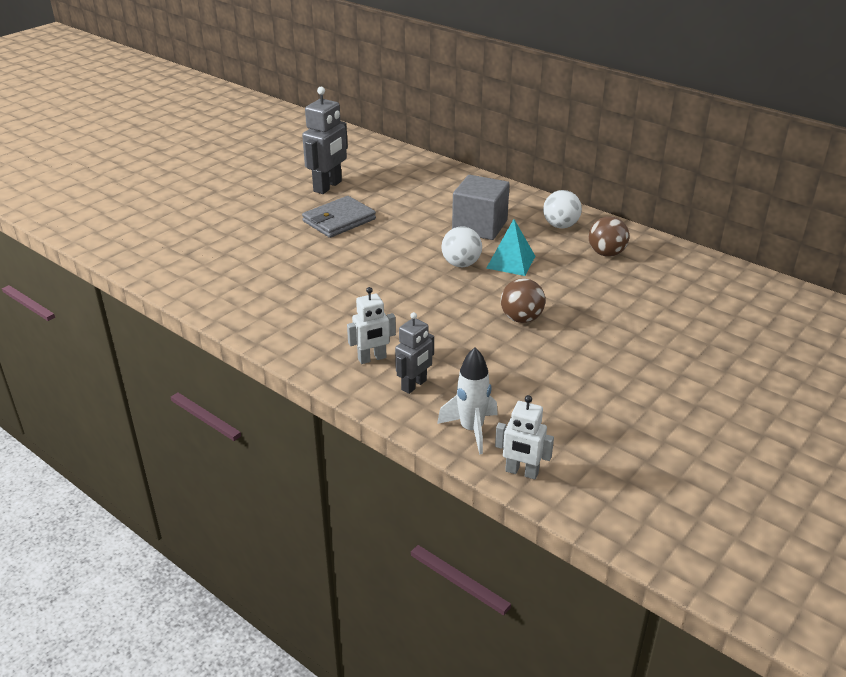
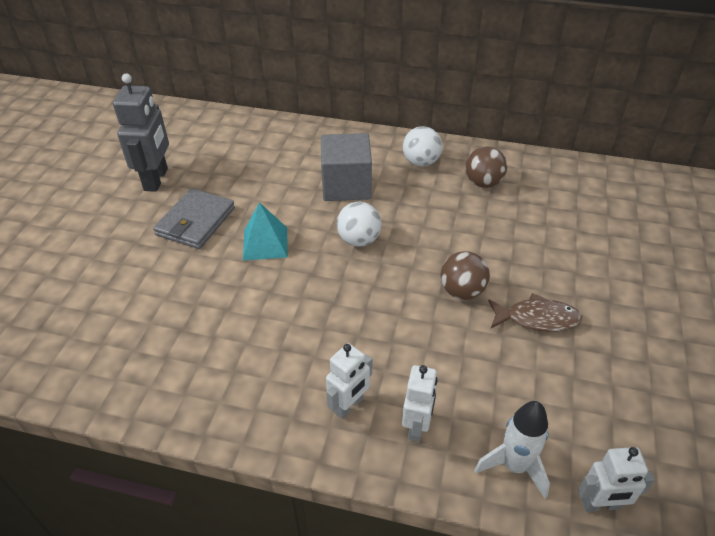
camera: 25 degrees left, 10 degrees up
grey robot [395,312,434,394] -> white robot [402,365,437,442]
turquoise pyramid [486,219,535,276] -> turquoise pyramid moved to [243,202,288,260]
none -> brown fish [488,293,582,332]

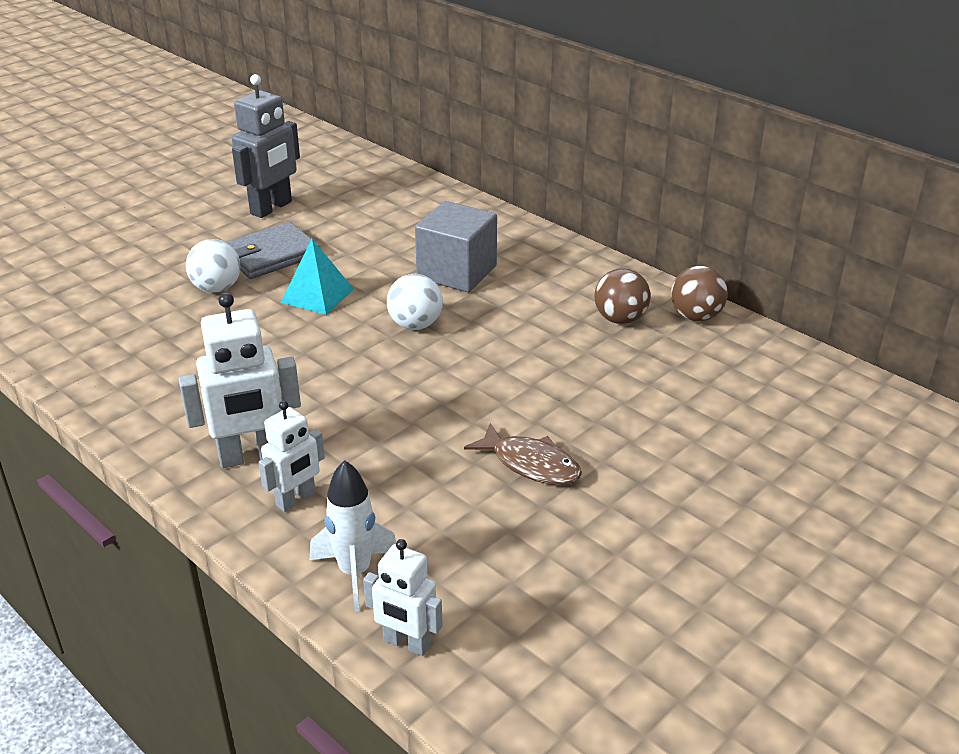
camera: 30 degrees right, 10 degrees down
white robot [326,343,373,419] -> white robot [179,292,301,468], size x1.62
white ball [403,126,442,166] -> white ball moved to [186,239,241,293]
brown ball [441,251,490,300] -> brown ball moved to [671,266,728,321]

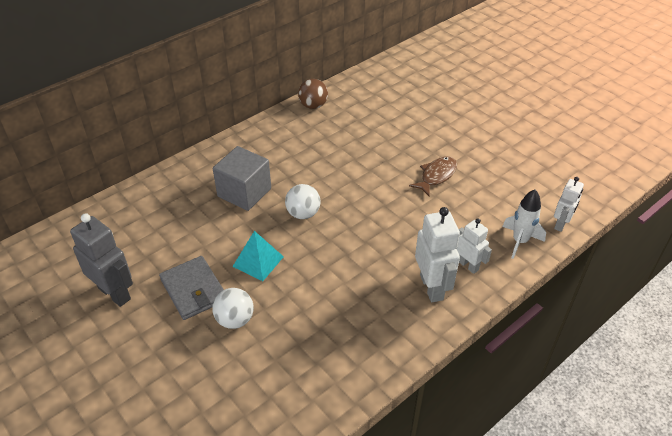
camera: 85 degrees left, 10 degrees up
brown ball [594,268,651,324] -> none

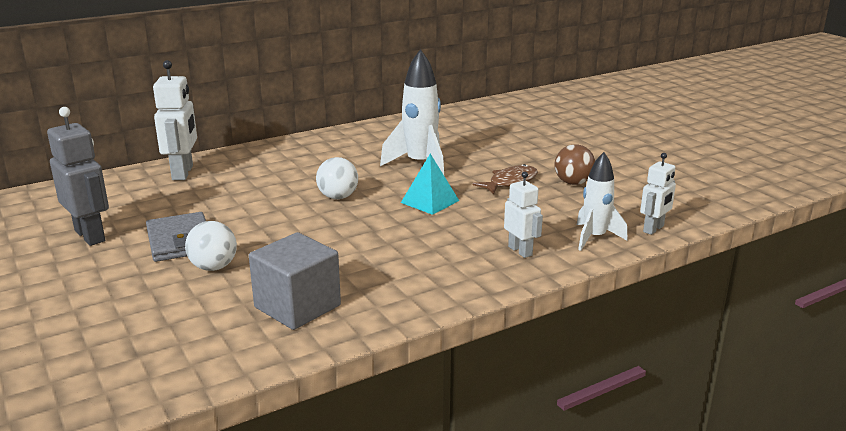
camera: 10 degrees right, 20 degrees down
grey cube [213,146,271,211] -> grey cube moved to [249,232,341,330]
turquoise pyramid [233,231,284,281] -> turquoise pyramid moved to [401,154,459,215]
brown ball [298,79,328,109] -> brown ball moved to [554,144,595,185]
white robot [415,207,460,302] -> white robot moved to [153,60,197,180]
none -> white rocket [380,49,444,175]

